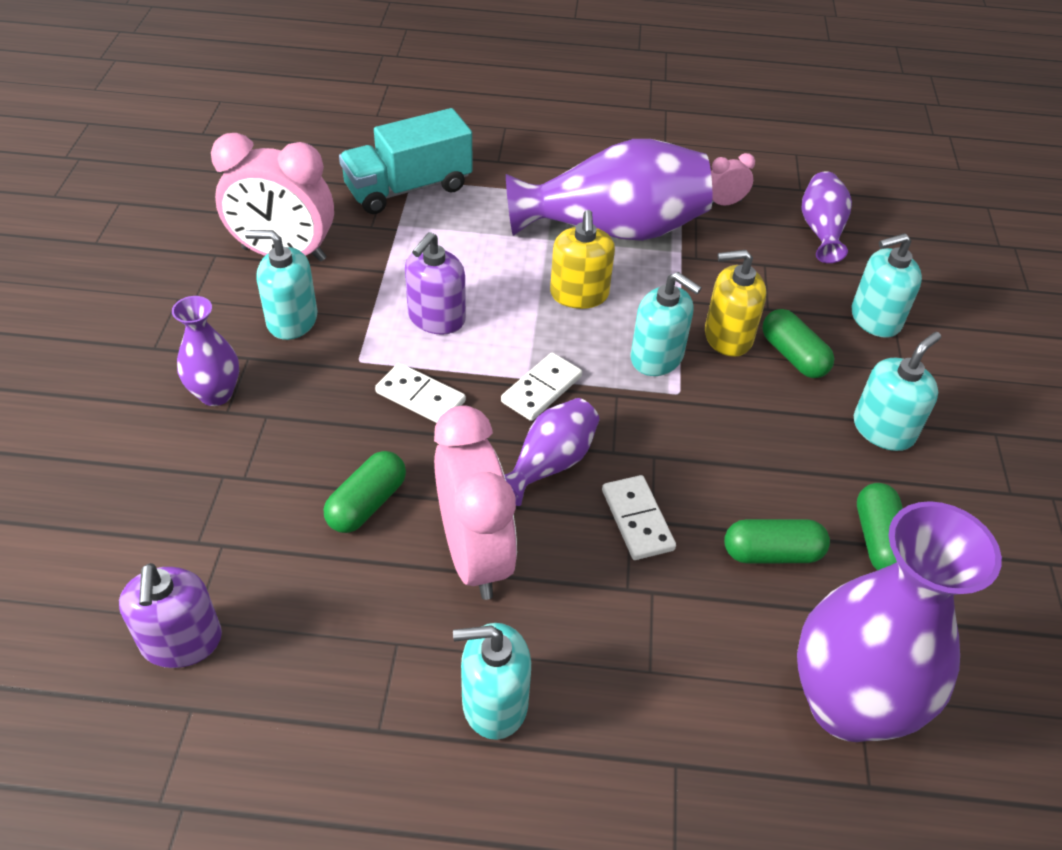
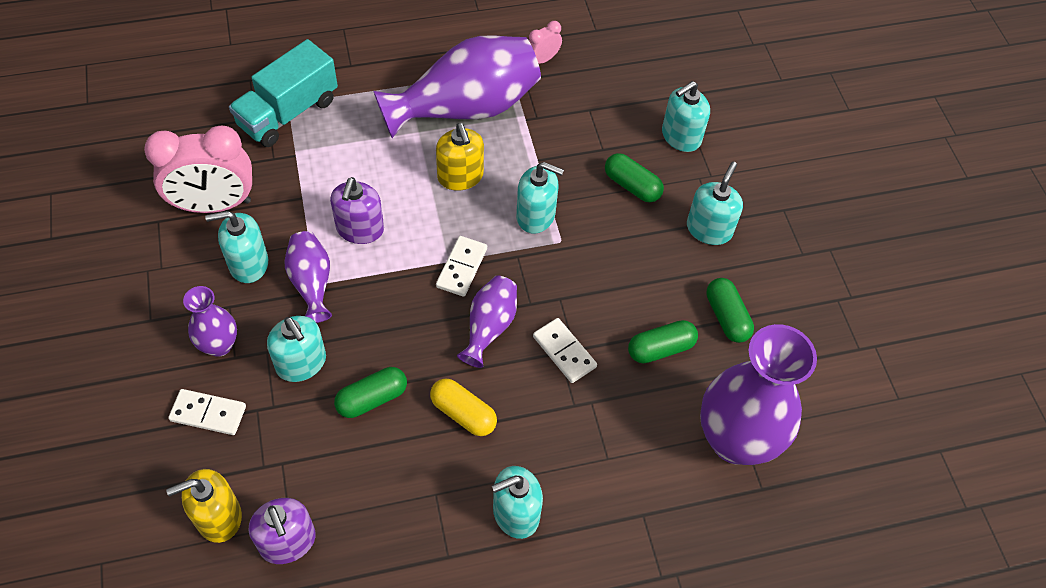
camera: 20 degrees left, 10 degrees up
green capsule [324,451,406,533] -> green capsule turned 45 degrees clockwise [334,367,407,418]
white domino [375,363,466,423] -> white domino moved to [168,389,246,435]
pink clock [434,406,517,600] -> yellow capsule [430,378,497,436]
yellow soap dispenser [705,250,767,357] -> yellow soap dispenser moved to [166,469,242,543]
purple vase [802,171,852,263] -> purple vase moved to [284,231,332,323]
none -> turquoise soap dispenser [267,316,326,382]

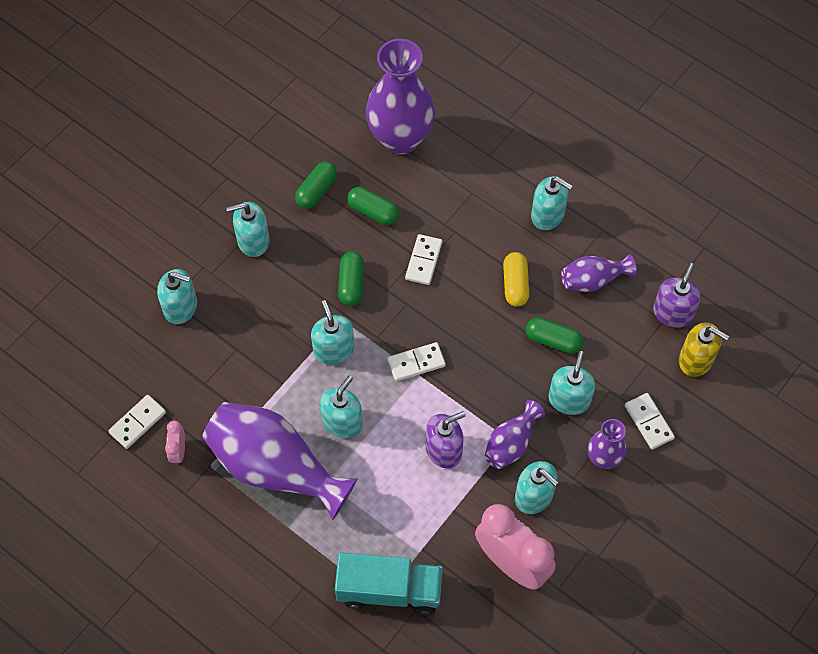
camera: 125 degrees left, 5 degrees up
yellow soap dispenser [436,123,484,191] -> turquoise soap dispenser [320,376,363,438]
purple vase [457,276,517,368] -> purple vase moved to [561,254,636,292]
pink clock [529,21,562,64] -> pink clock turned 75 degrees clockwise [165,421,185,465]
green capsule [605,153,664,202] -> green capsule moved to [338,251,364,306]
none -> white domino [108,395,166,449]

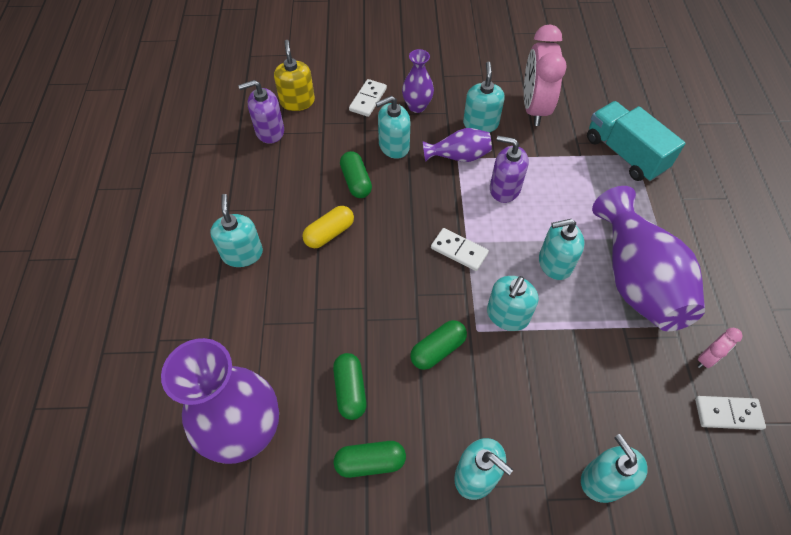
camera: 130 degrees left, 5 degrees down
white domino [405,234,442,285] -> none
purple vase [561,254,636,292] -> none

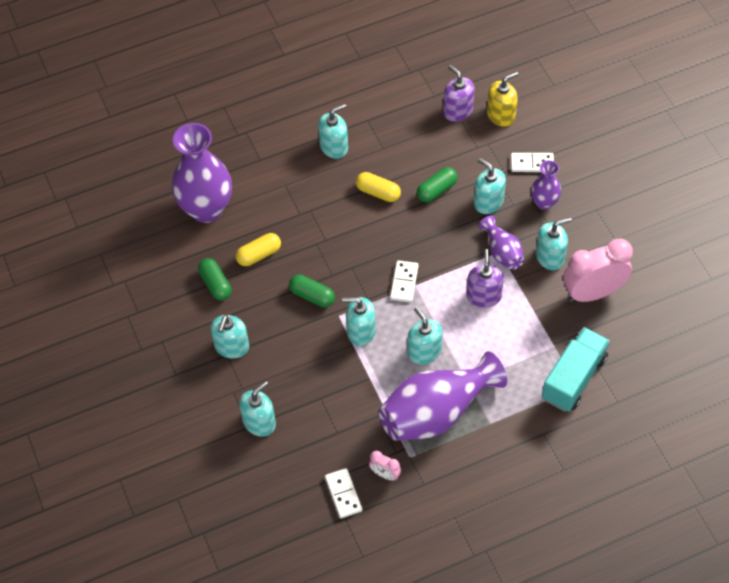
camera: 70 degrees right, 0 degrees up
green capsule [333,353,366,420] -> yellow capsule [236,233,281,266]

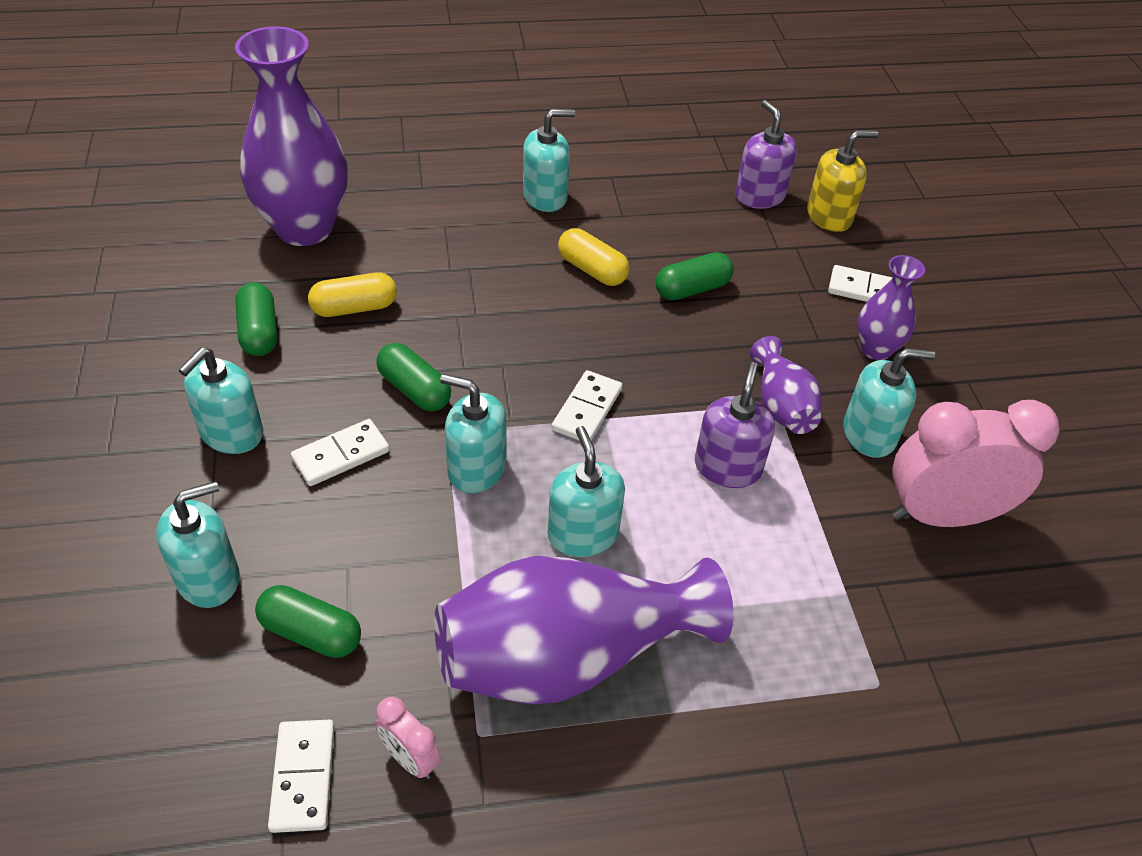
camera: 10 degrees right, 10 degrees down
turquoise soap dispenser [474,158,506,214] -> none
turquoise truck [542,327,610,412] -> none
none -> green capsule [255,585,361,658]
none -> white domino [291,419,390,486]

